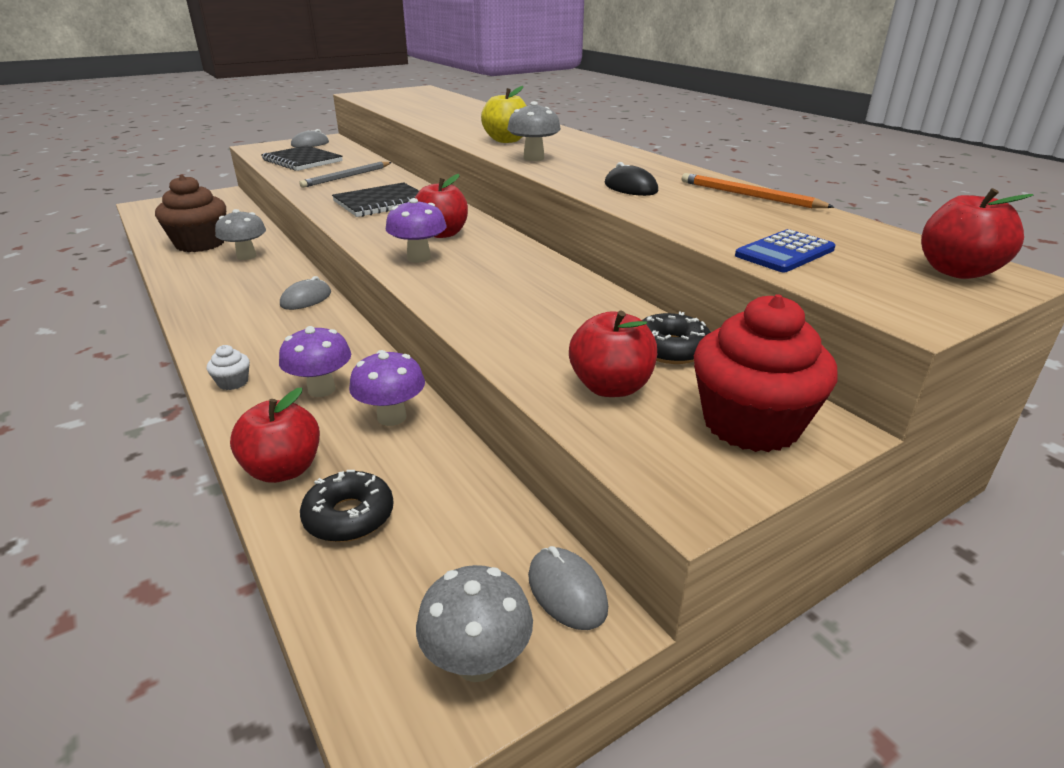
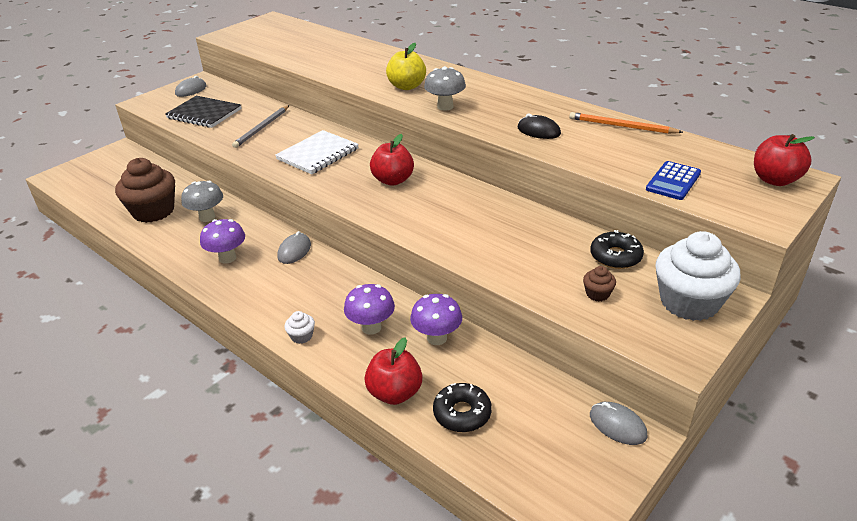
camera: 15 degrees left, 5 degrees up
black notebook [332,182,419,217] -> white notebook [275,130,359,174]
purple mushroom [386,198,447,263] -> purple mushroom moved to [200,219,245,263]
grey mushroom [416,565,533,682] -> none
red apple [569,310,657,397] -> brown cupcake [583,266,616,301]
red cupcake [694,294,838,452] -> white cupcake [656,231,741,321]

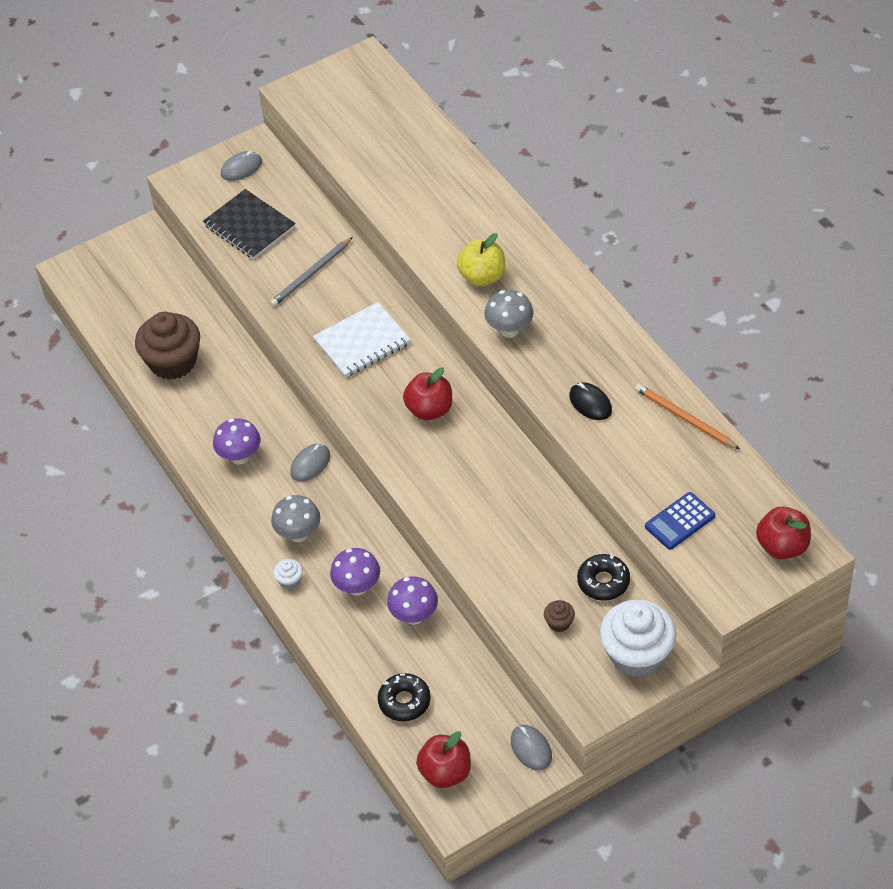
camera: 20 degrees right, 15 degrees up
grey mushroom [181,181,223,222] -> grey mushroom moved to [271,495,320,542]
red apple [364,337,423,405] -> red apple moved to [416,731,471,788]

